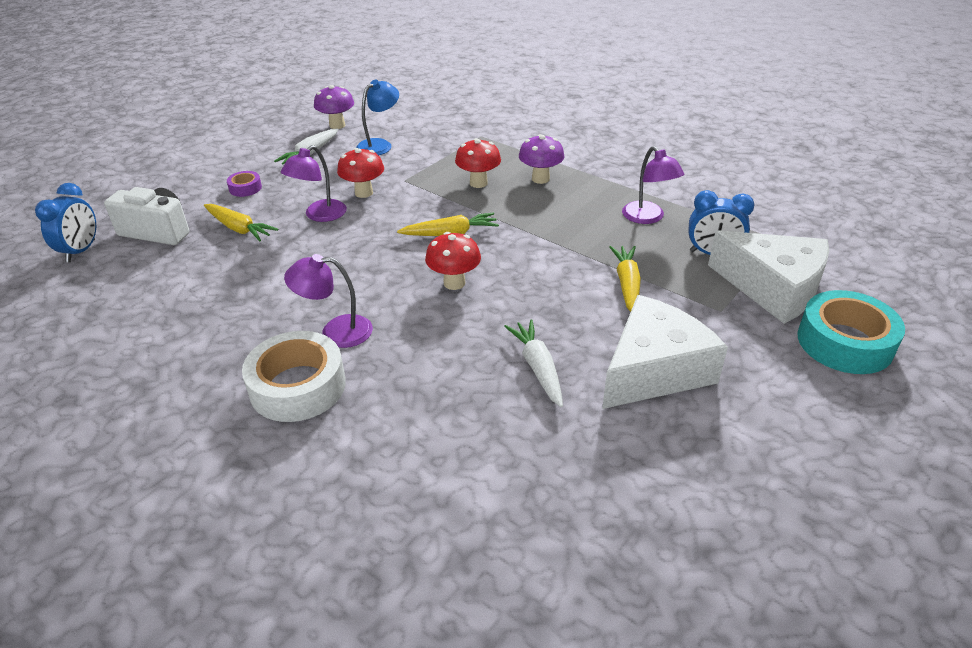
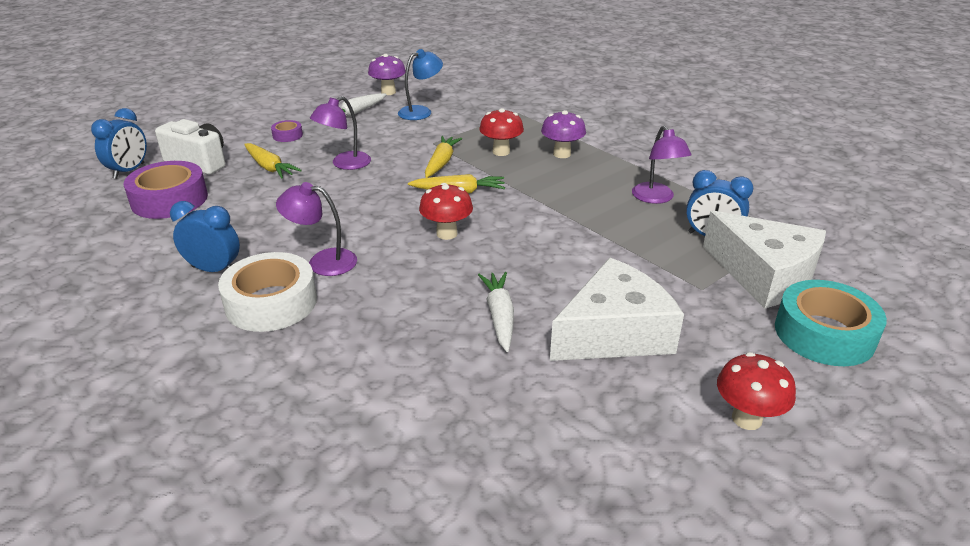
camera: 10 degrees right, 5 degrees down
red mushroom [337,148,384,198] -> red mushroom moved to [717,352,796,430]
yellow carrot [609,246,641,312] -> yellow carrot moved to [425,136,462,178]
none -> purple tape [124,161,208,219]
none -> blue clock [170,201,240,272]

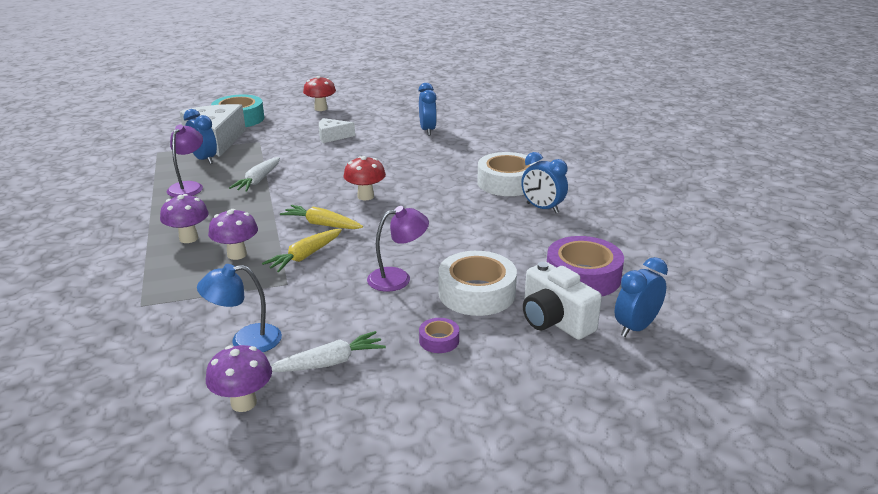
camera: 155 degrees left, 5 degrees down
yellow carrot [244,143,302,178] -> white tape [438,251,517,316]
purple lamp [276,182,357,276] -> none
white carrot [478,272,514,352] -> white carrot moved to [229,157,280,192]
red mushroom [479,108,524,156] -> purple mushroom [208,209,258,260]
white cheese [550,258,684,361] -> white cheese [319,118,355,143], size x0.52
none -> blue clock [418,83,437,135]

